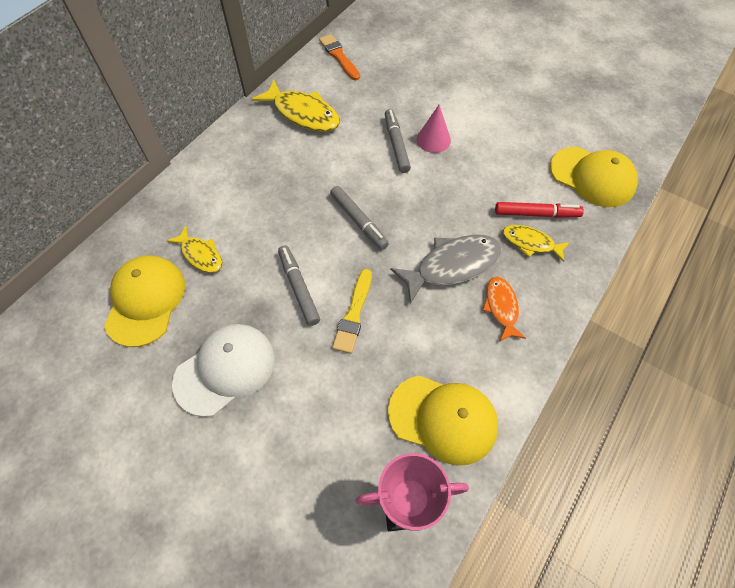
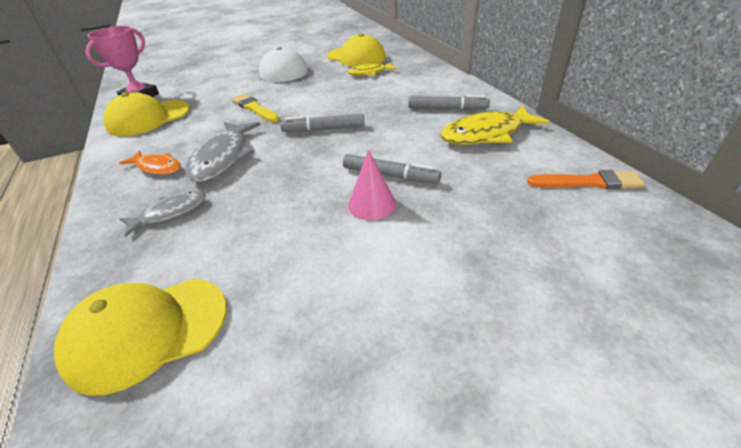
camera: 125 degrees right, 20 degrees down
grey marker [278,245,320,326] -> grey marker moved to [408,95,490,110]
red marker [495,202,584,218] -> none
yellow fish [503,225,570,262] -> grey fish [120,191,205,237]

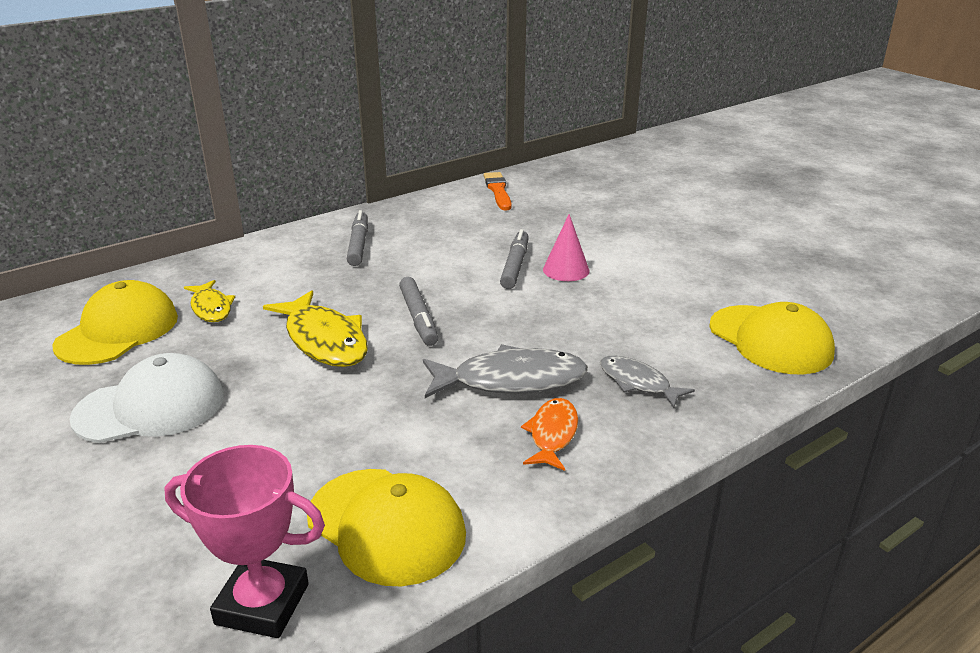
camera: 105 degrees left, 10 degrees down
yellow brush [232,94,279,122] -> none
yellow fish [440,106,550,145] -> yellow fish moved to [263,290,368,367]

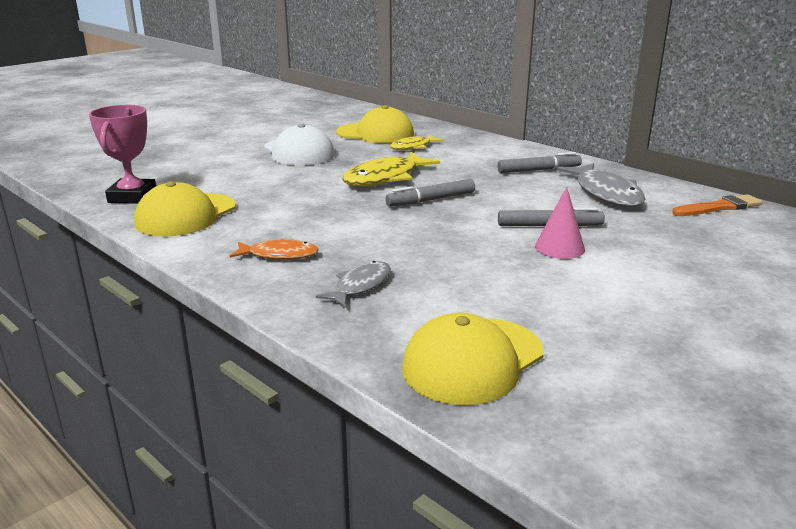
camera: 80 degrees right, 5 degrees down
grey fish [423,344,588,398] -> grey fish moved to [557,163,645,207]

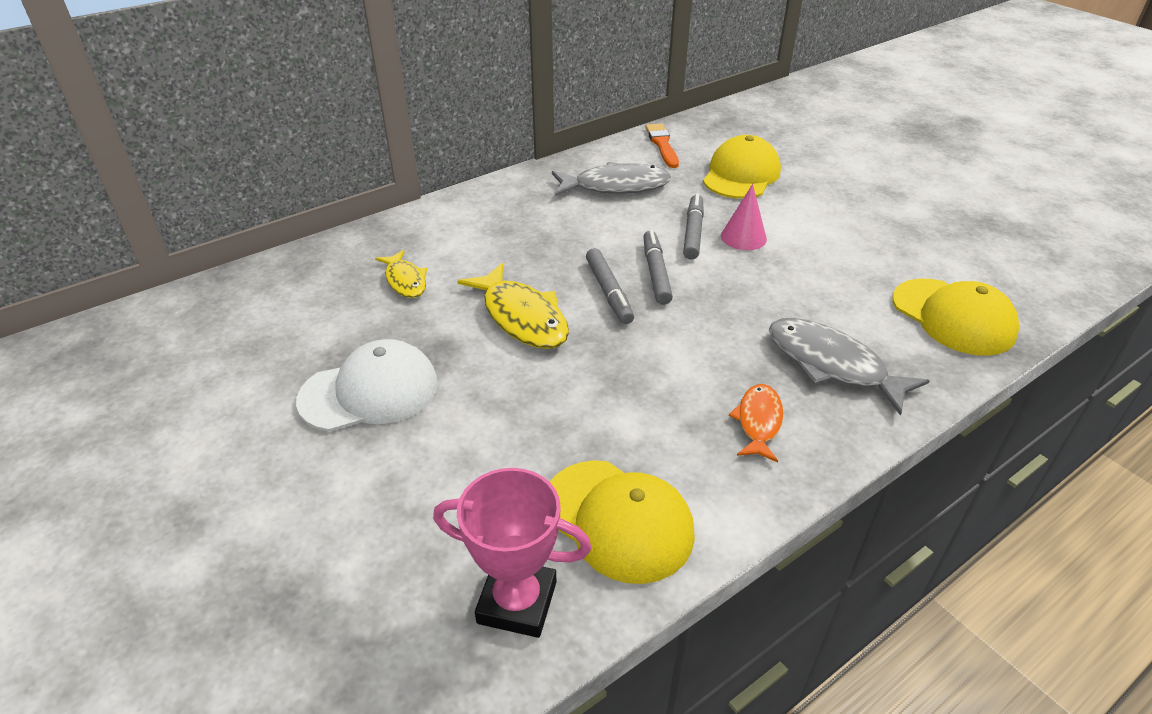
camera: 80 degrees left, 15 degrees up
grey fish [316,261,391,307] -> grey fish [769,318,930,416], size x1.67
yellow cap [336,105,414,143] -> yellow cap moved to [703,135,781,199]
grey marker [497,152,582,173] -> grey marker moved to [643,230,673,305]

